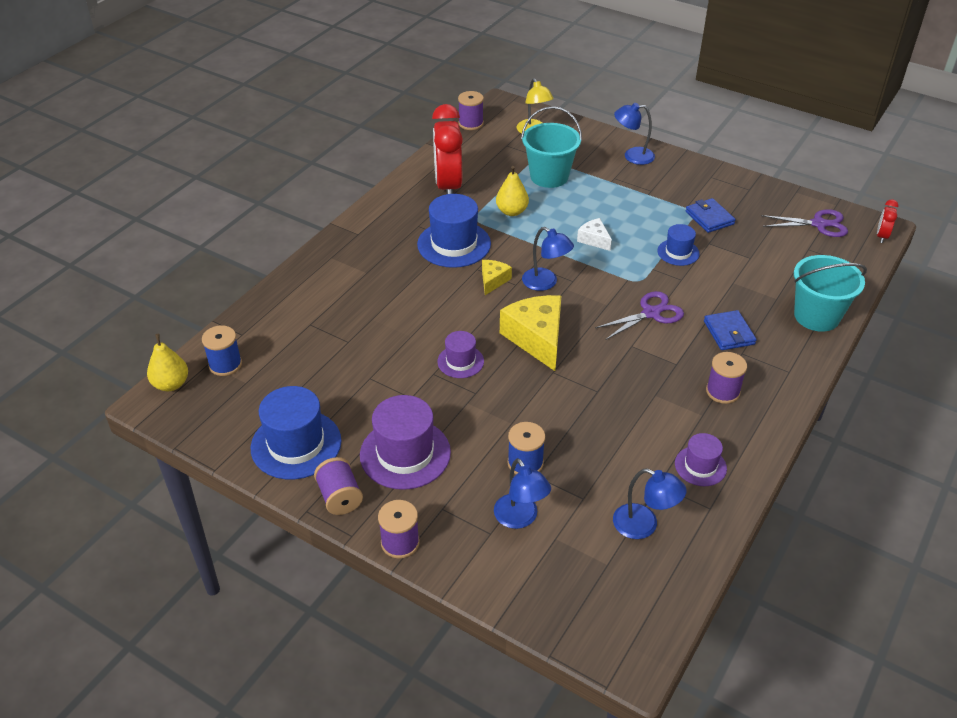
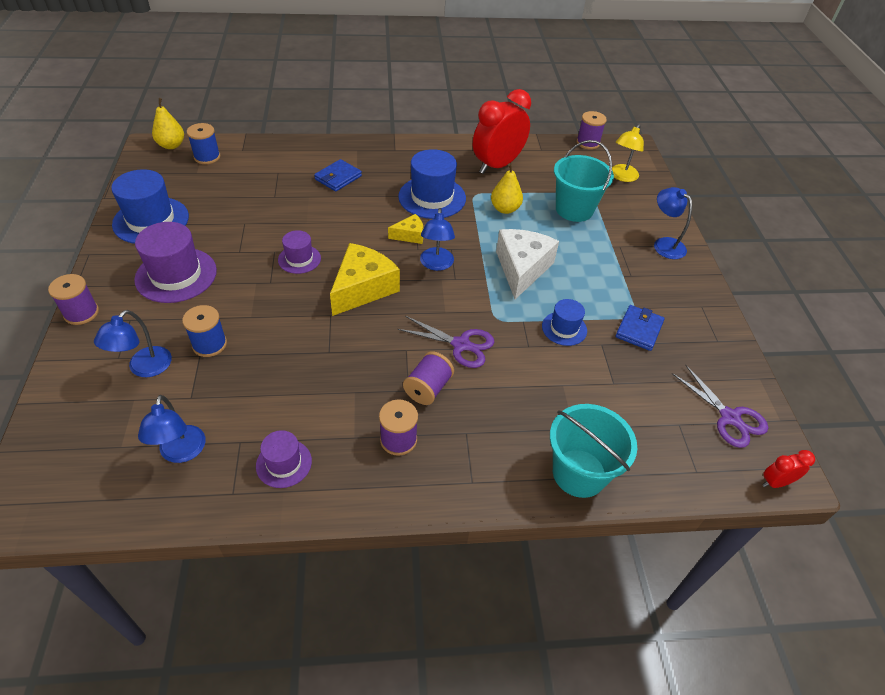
camera: 50 degrees right, 5 degrees up
purple spool [314,457,363,515] -> purple spool moved to [403,351,454,405]
white cheese [577,218,612,251] -> white cheese [496,229,559,299], size x1.94
blue wallet [704,310,757,350] -> blue wallet moved to [314,159,362,192]

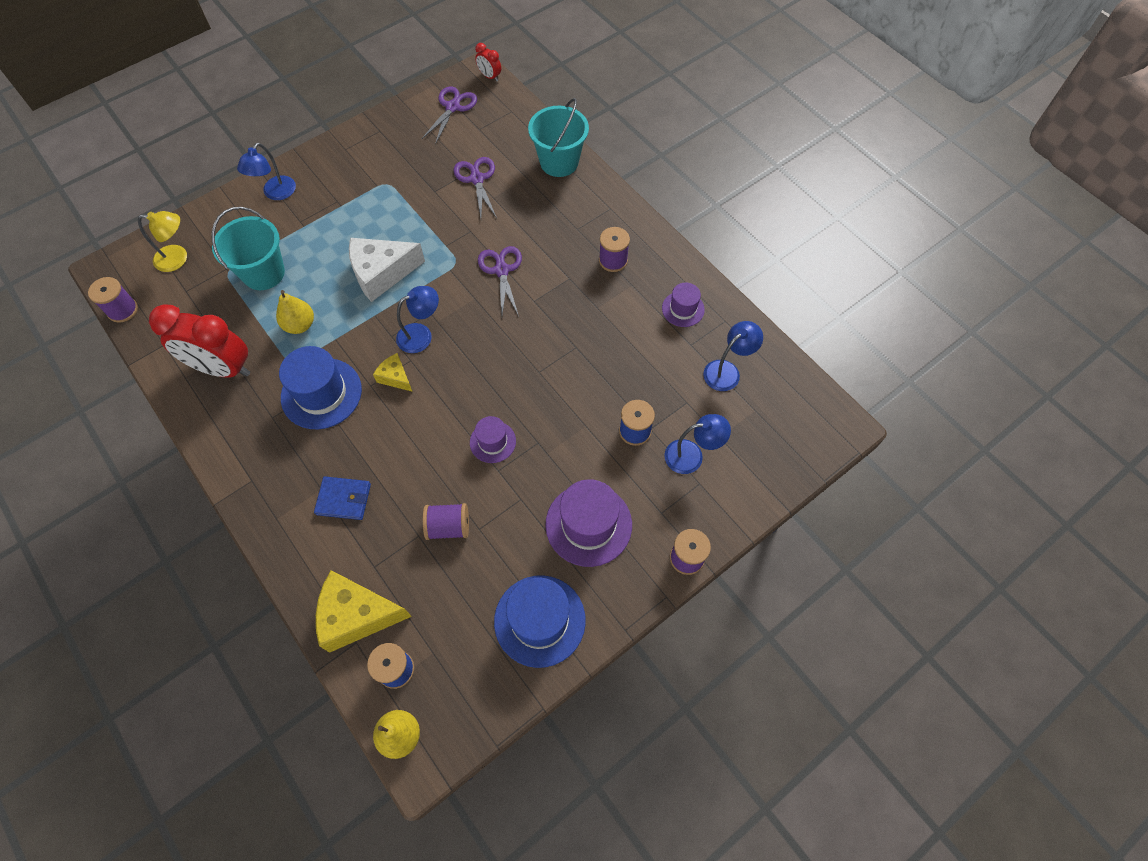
camera: 120 degrees left, 15 degrees up
yellow cheese [330,243,400,316] -> yellow cheese moved to [316,570,412,653]
purple spool [403,351,454,405] -> purple spool moved to [423,503,469,540]
blue hat [542,299,587,346] -> none
blue wallet [616,305,665,351] -> none
none -> purple scissors [453,157,497,218]

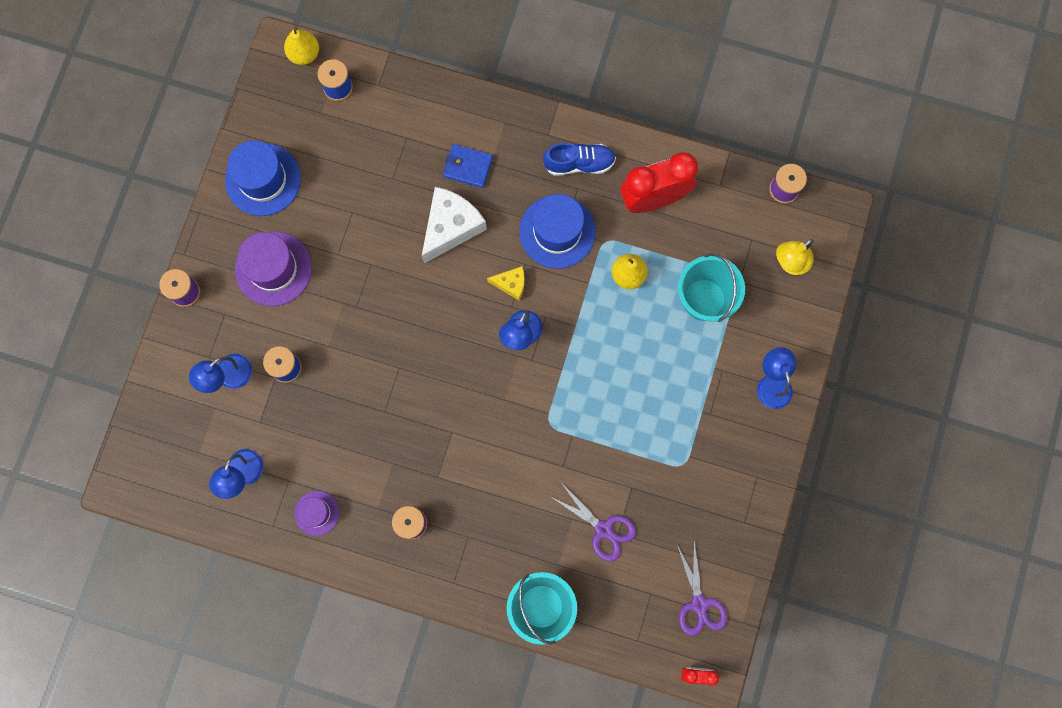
camera: 145 degrees right, 15 degrees up
blue wallet [314,476,371,520] -> blue wallet turned 45 degrees clockwise [443,144,493,188]
yellow cheese [316,570,412,653] -> none
white cheese [349,238,425,302] -> white cheese moved to [422,187,487,263]
purple spool [423,503,469,540] -> none
purple hat [470,416,516,463] -> none
purple scissors [478,246,522,316] -> none
none -> blue shoe [543,143,616,176]

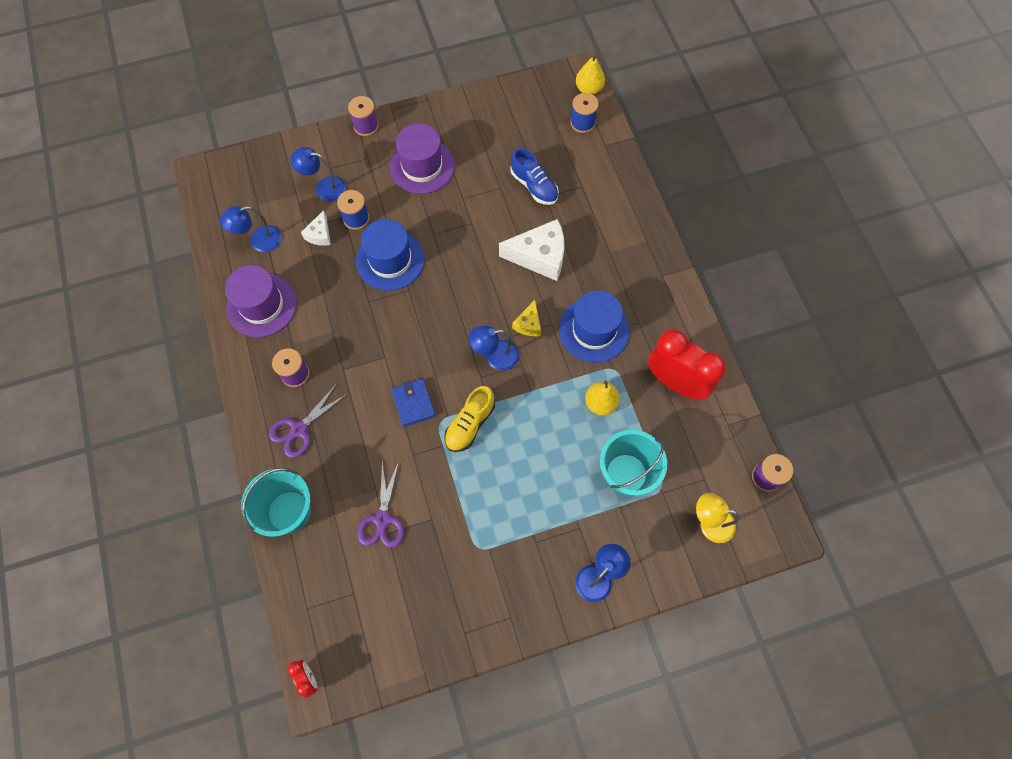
camera: 55 degrees right, 10 degrees down
blue hat [225,141,301,216] -> blue hat moved to [356,219,424,291]
purple hat [294,491,339,536] -> purple hat [225,265,297,337], size x1.78
blue wallet [443,144,493,188] -> blue wallet moved to [392,379,435,427]
yellow cheese [487,266,525,300] -> yellow cheese turned 45 degrees clockwise [512,300,541,336]
blue shoe [543,143,616,176] -> blue shoe moved to [510,148,559,205]
purple scissors [677,541,727,636] -> purple scissors moved to [269,385,347,458]
none -> white cheese [301,210,331,246]
none -> yellow shoe [444,386,495,452]

